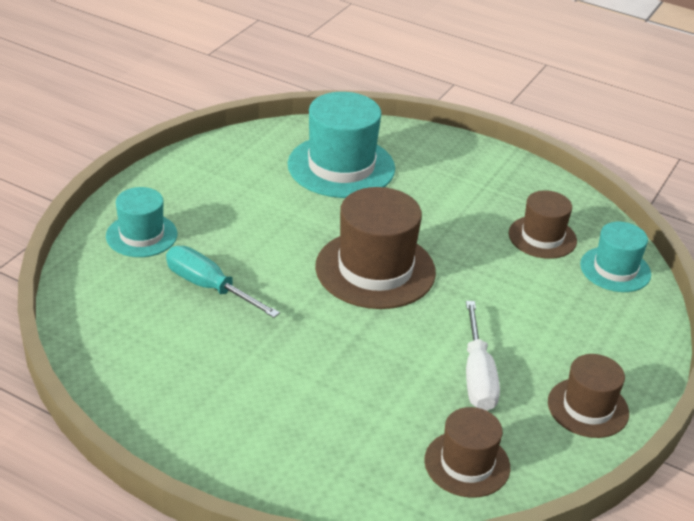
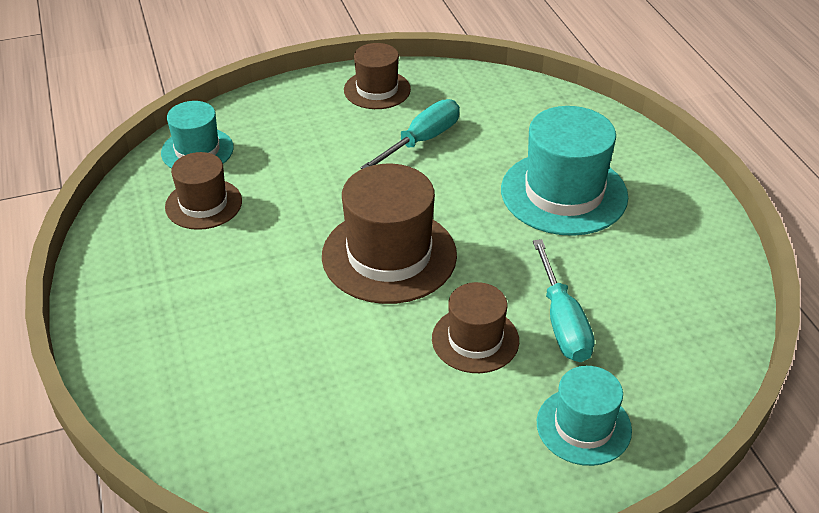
camera: 135 degrees left, 5 degrees up
turquoise hat [288,92,395,198] -> turquoise hat moved to [501,106,628,236]
brown hat [424,407,510,498] -> brown hat moved to [432,282,519,373]
white screwdriver [466,301,500,411] -> turquoise screwdriver [360,99,460,169]

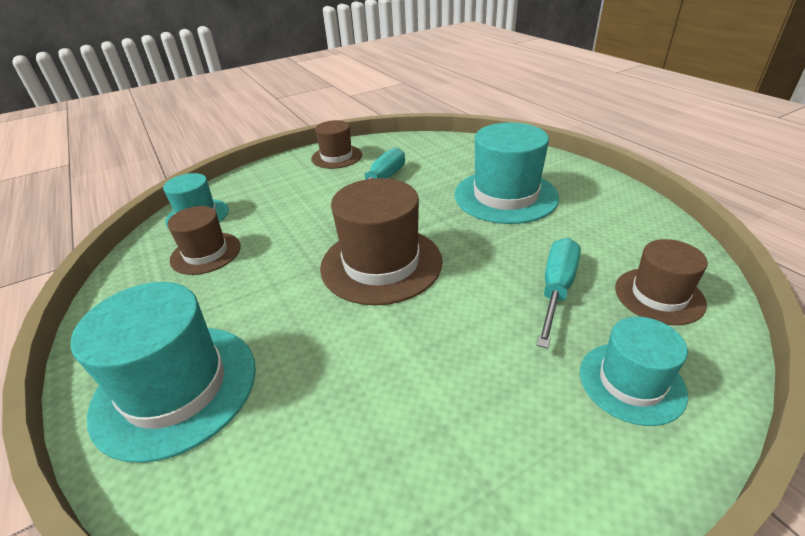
camera: 10 degrees left, 5 degrees down
brown hat [432,282,519,373] -> brown hat moved to [615,239,708,325]
turquoise screwdriver [533,239,595,362] -> turquoise screwdriver turned 135 degrees counterclockwise [537,238,581,349]
none -> turquoise hat [71,282,256,463]

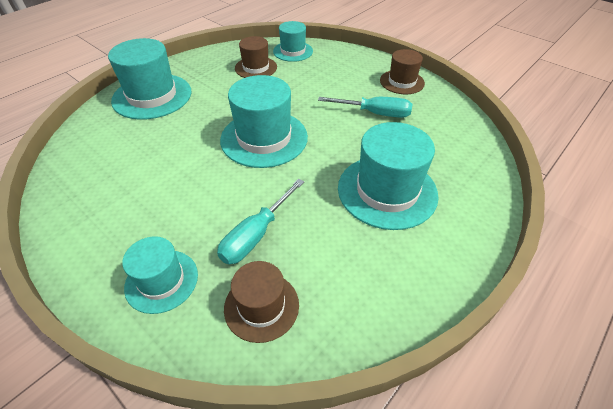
camera: 70 degrees right, 10 degrees up
brown hat [320,178,442,305] -> turquoise hat [220,75,308,168]
turquoise screwdriver [537,238,581,349] -> turquoise screwdriver turned 120 degrees clockwise [217,179,304,264]

